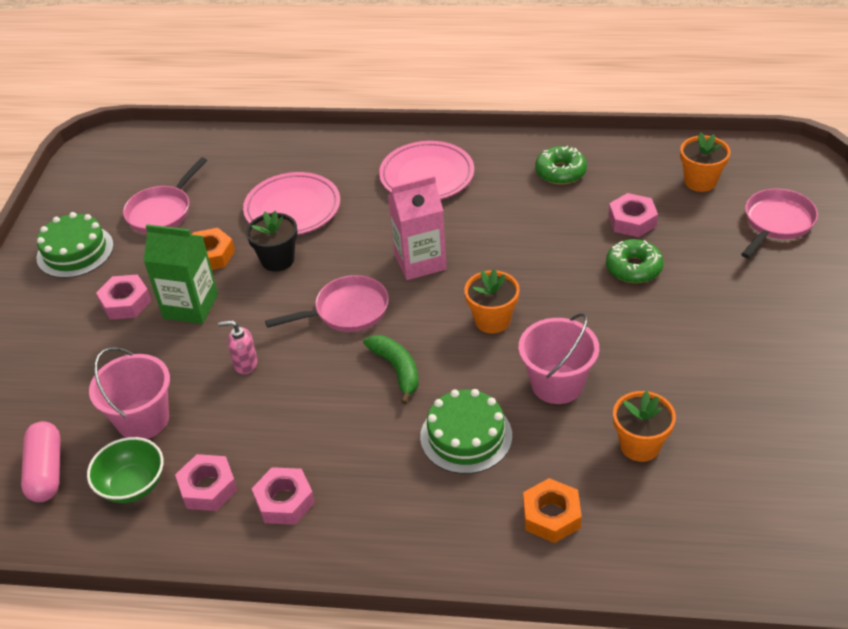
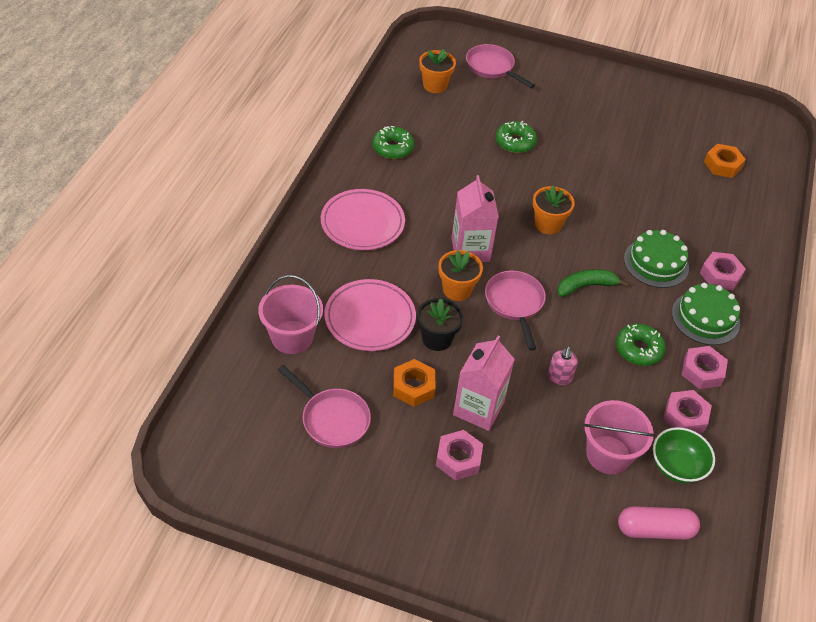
camera: 85 degrees left, 5 degrees up
green cake [37,212,114,278] -> green cake moved to [672,283,740,345]
green carton [144,224,218,324] -> pink carton [453,336,515,431]
pink bucket [519,313,599,404] -> pink bucket moved to [258,275,323,354]
orange nut [523,478,582,543] -> orange nut moved to [704,144,746,178]
pink nut [608,193,658,237] -> pink nut moved to [700,252,746,290]
orange flower pot [613,391,676,462] -> orange flower pot moved to [439,250,483,301]
none -> green donut [616,324,666,366]

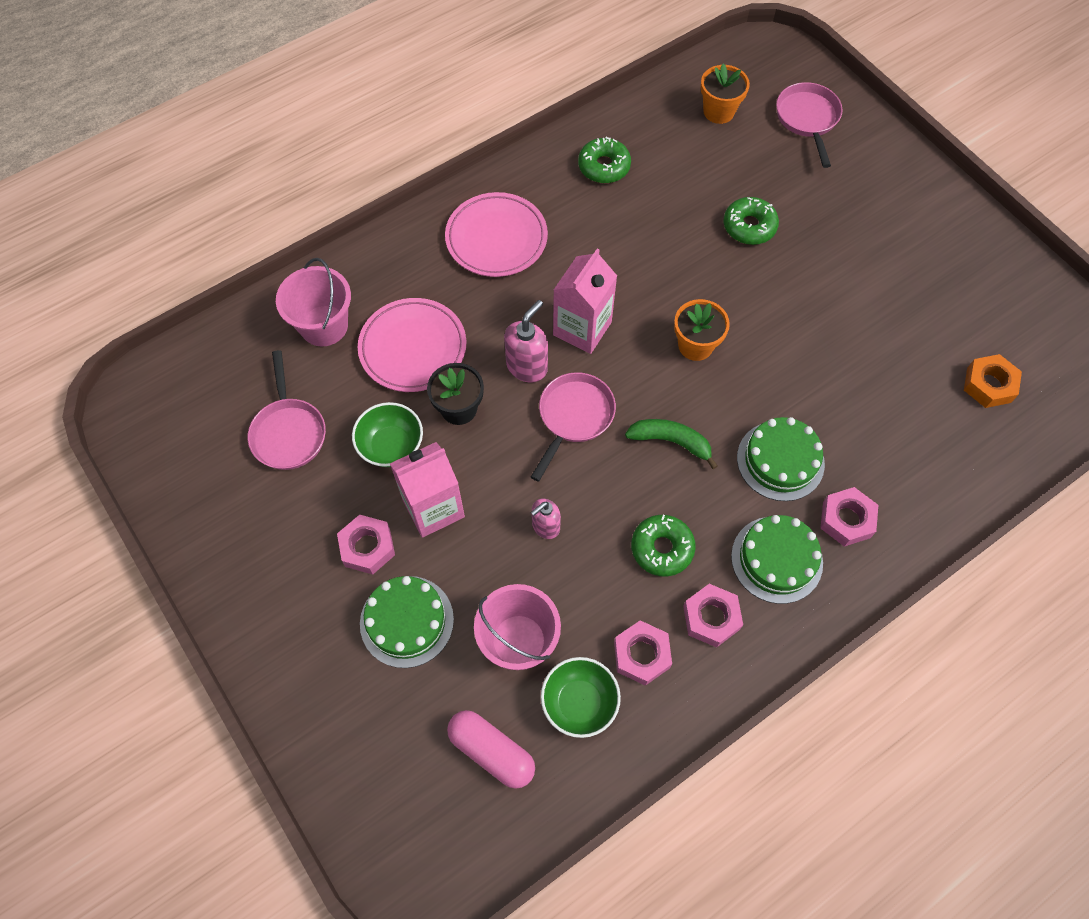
camera: 40 degrees right, 15 degrees up
orange nut [393,359,436,406] -> green bowl [352,402,423,467]
orange flower pot [439,250,483,301] -> pink soap dispenser [504,300,548,383]
none -> green cake [360,576,454,668]

